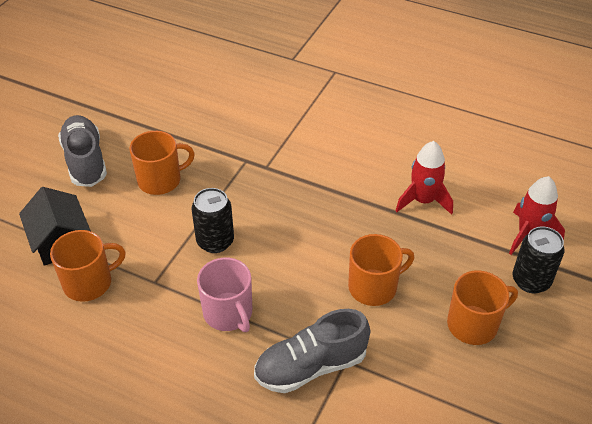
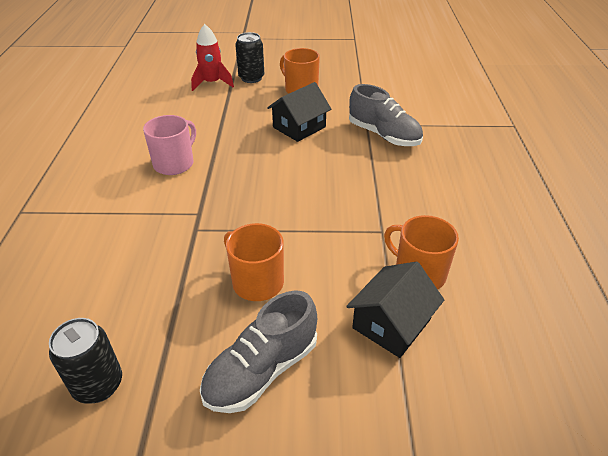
camera: 115 degrees left, 5 degrees down
black can [192,188,234,253] -> black can moved to [49,318,122,404]
pink mug [197,258,252,332] -> pink mug moved to [143,115,196,175]
orange mug [348,234,414,306] -> black house [267,82,331,142]
red rocket [395,141,453,215] -> none

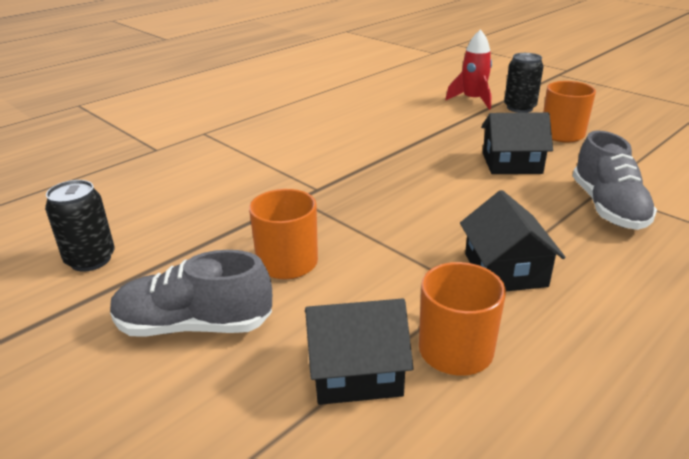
camera: 45 degrees right, 10 degrees down
pink mug [143,115,196,175] -> none
none -> black house [460,190,566,292]

